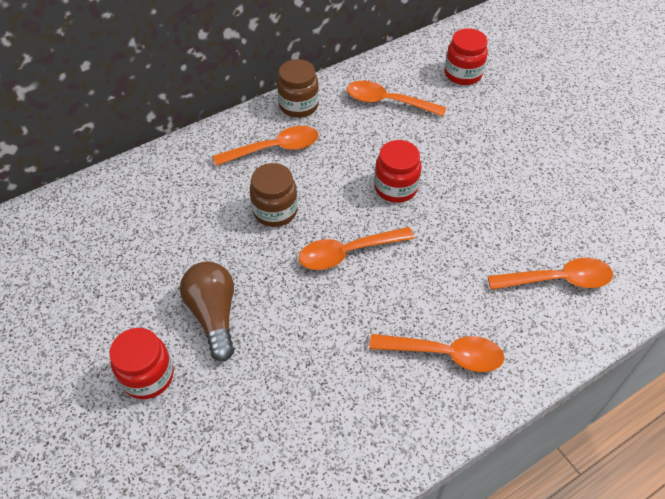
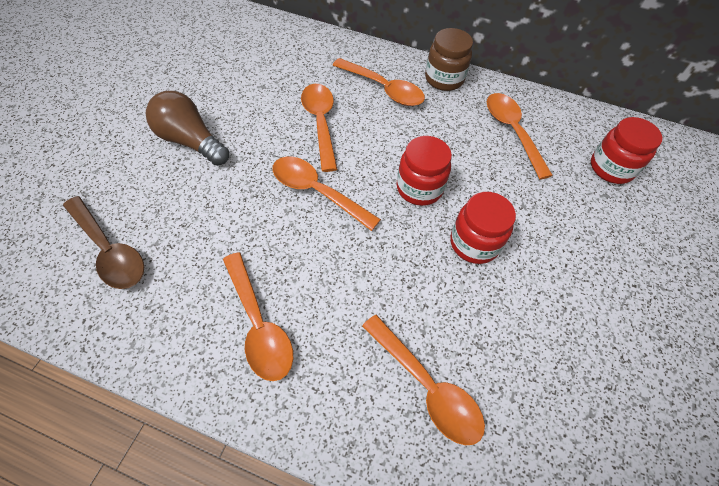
camera: 50 degrees right, 5 degrees up
red jar [110,328,174,399] -> red jar moved to [450,192,516,264]
brown light bulb [180,261,234,361] -> brown light bulb turned 90 degrees counterclockwise [146,91,229,166]
brown jar [250,163,298,227] -> orange spoon [301,84,337,172]
none -> brown spoon [63,196,144,289]

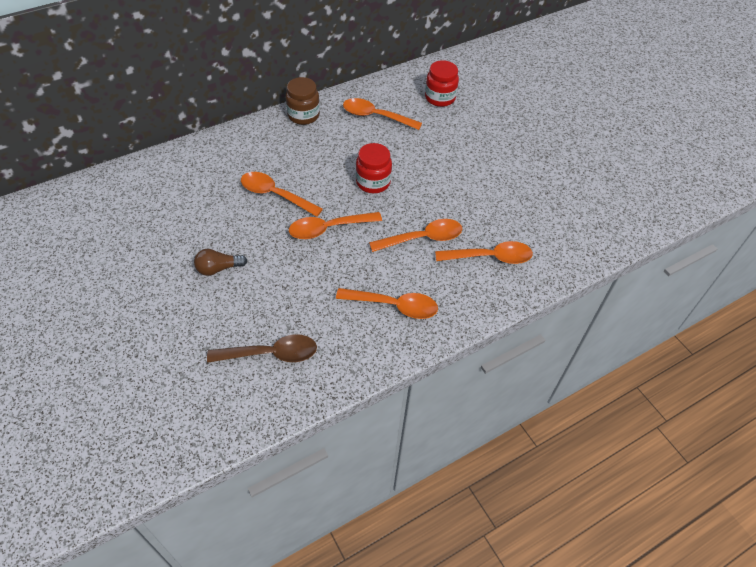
camera: 50 degrees left, 5 degrees down
brown light bulb [146,91,229,166] -> brown light bulb [194,249,247,276], size x0.65
orange spoon [333,58,425,106] -> orange spoon moved to [369,219,462,252]
red jar [450,192,516,264] -> none

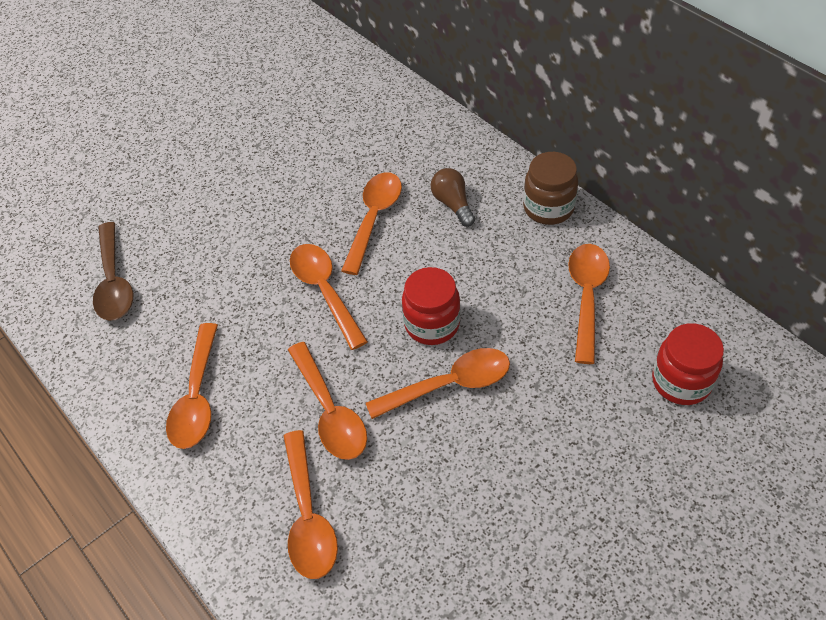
camera: 85 degrees right, 0 degrees up
brown light bulb [194,249,247,276] -> brown light bulb moved to [431,168,475,227]
none -> orange spoon [366,348,510,419]

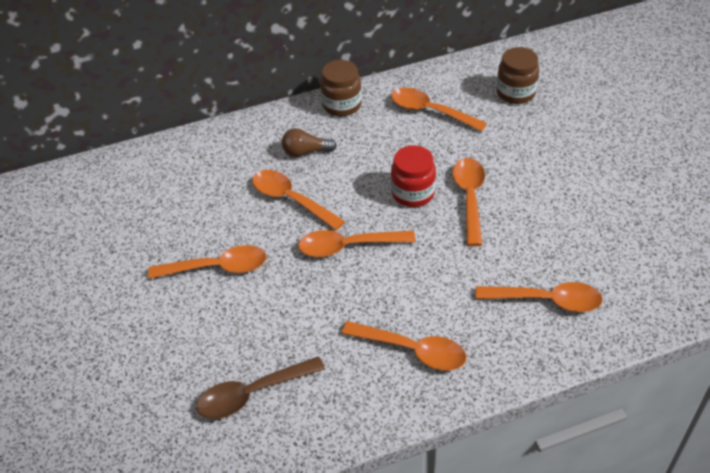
camera: 70 degrees left, 5 degrees down
brown spoon [93,222,133,321] -> brown spoon turned 150 degrees clockwise [197,356,325,419]
orange spoon [288,342,367,460] -> orange spoon moved to [148,245,267,279]
red jar [652,323,724,405] -> brown jar [496,47,539,104]

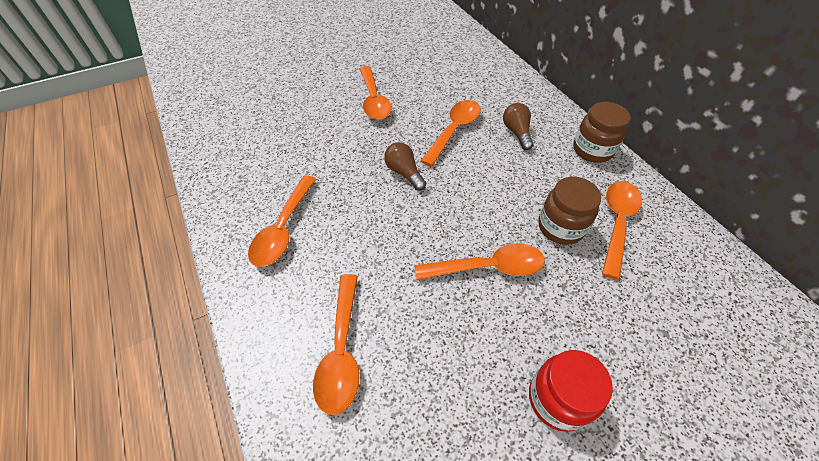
camera: 80 degrees right, 5 degrees up
brown spoon [197,356,325,419] -> none
orange spoon [298,230,416,257] -> brown light bulb [384,142,426,191]
red jar [391,145,436,207] -> red jar moved to [529,350,613,432]
brown jar [496,47,539,104] -> brown jar moved to [538,177,601,245]

